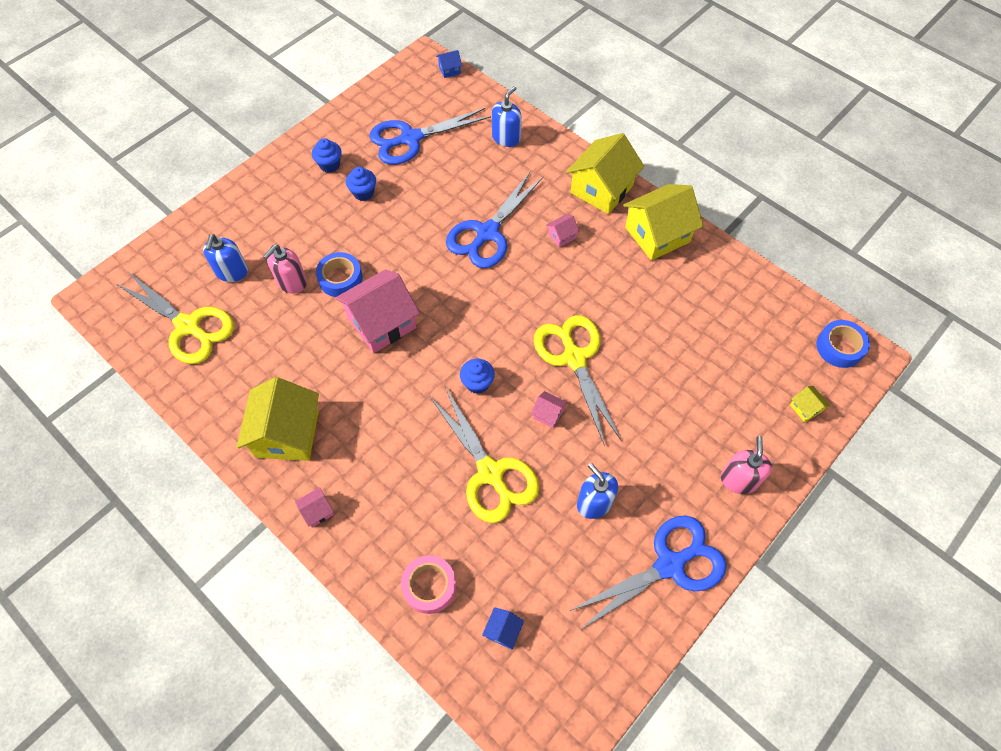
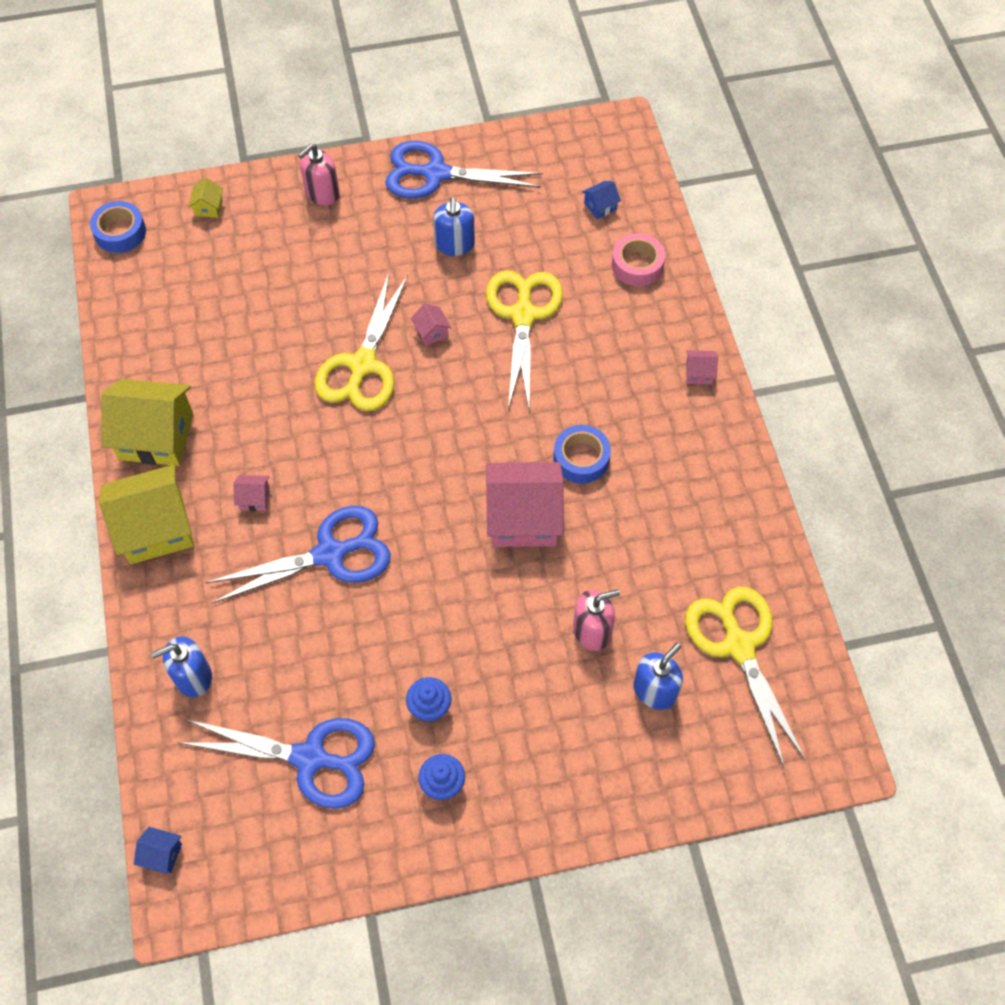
camera: 145 degrees left, 0 degrees up
yellow house [237,377,319,461] -> none
blue tape [316,252,363,297] -> blue tape moved to [553,425,611,483]
blue cupcake [460,359,495,394] -> none

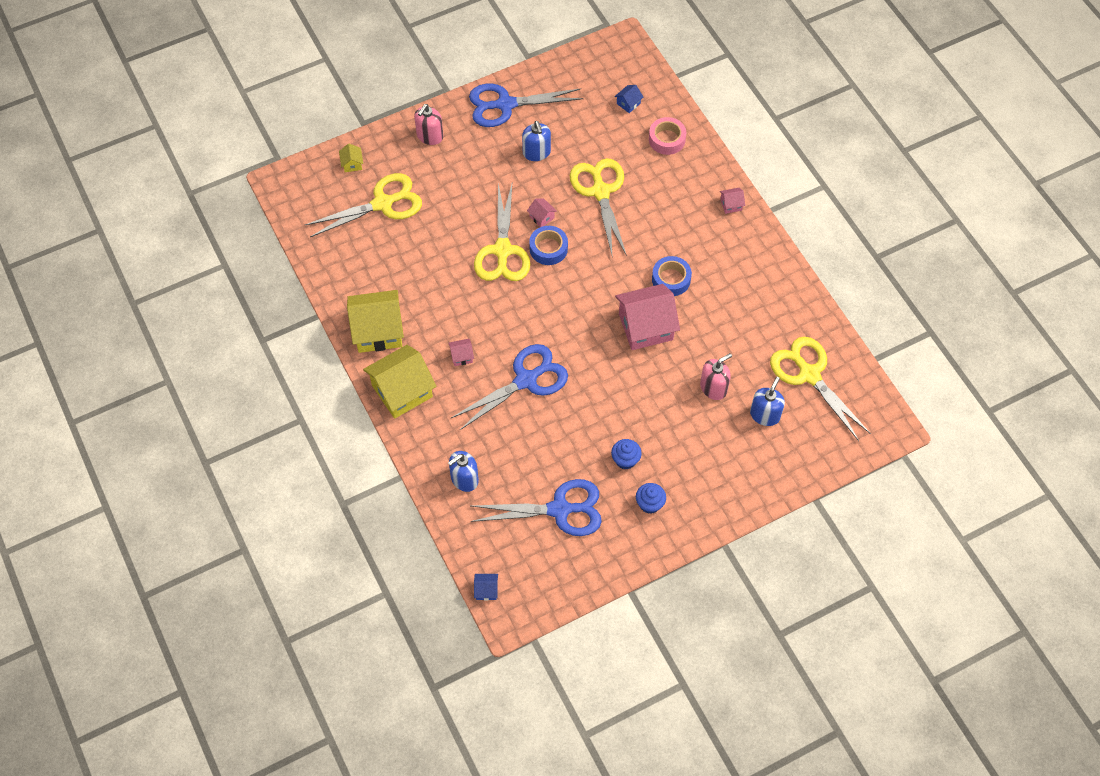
camera: 15 degrees left, 0 degrees up
blue tape [90,201,146,253] -> blue tape moved to [529,226,568,265]
none -> yellow scissors [305,173,422,237]

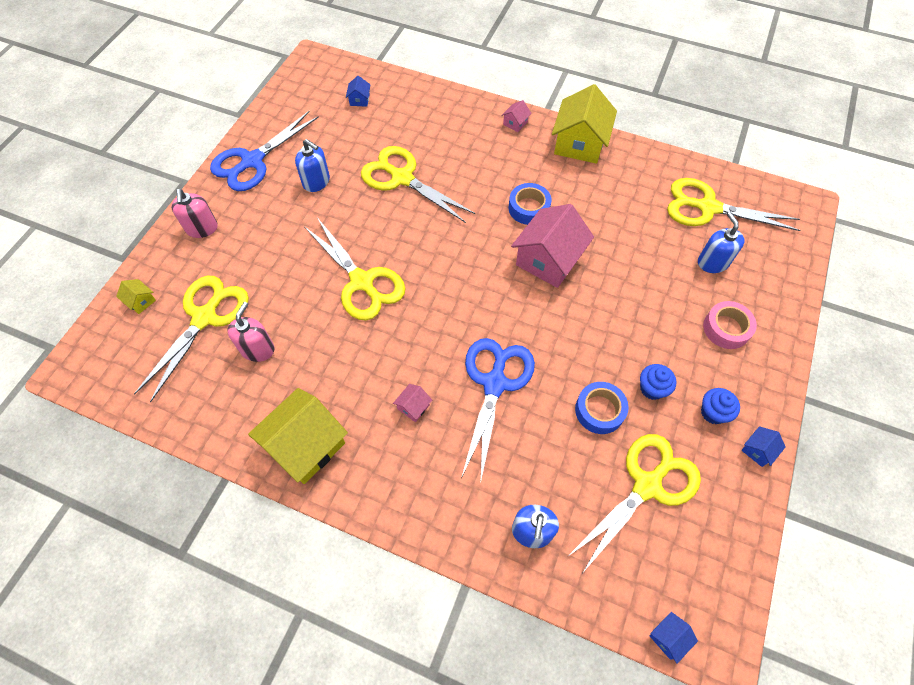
camera: 40 degrees left, 0 degrees up
yellow house [363,345,437,419] -> yellow house moved to [552,84,617,164]
blue scissors [471,479,602,536] -> yellow scissors [567,434,701,572]
pink house [527,198,557,227] -> none
blue tape [529,226,568,265] -> blue tape moved to [575,382,629,434]
pink tape [649,117,686,155] -> pink tape moved to [703,301,757,349]
pink soap dispenser [700,353,732,400] -> pink soap dispenser moved to [227,302,274,362]
none -> blue house [741,426,786,467]

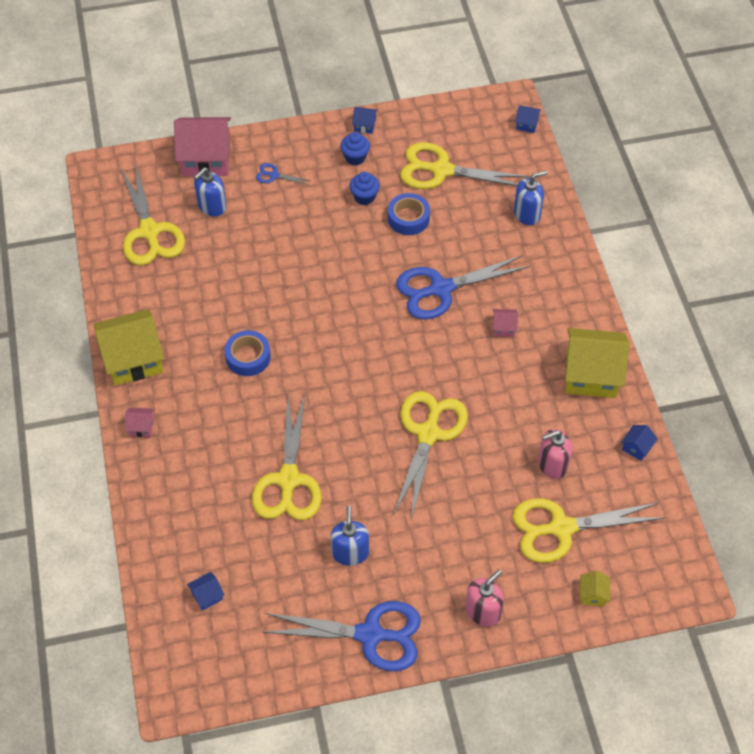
camera: 125 degrees left, 5 degrees down
pink house [511,204,594,288] -> pink house moved to [174,117,231,176]
pink tape [703,301,757,349] -> blue scissors [256,163,311,185]
none -> blue house [621,425,658,461]

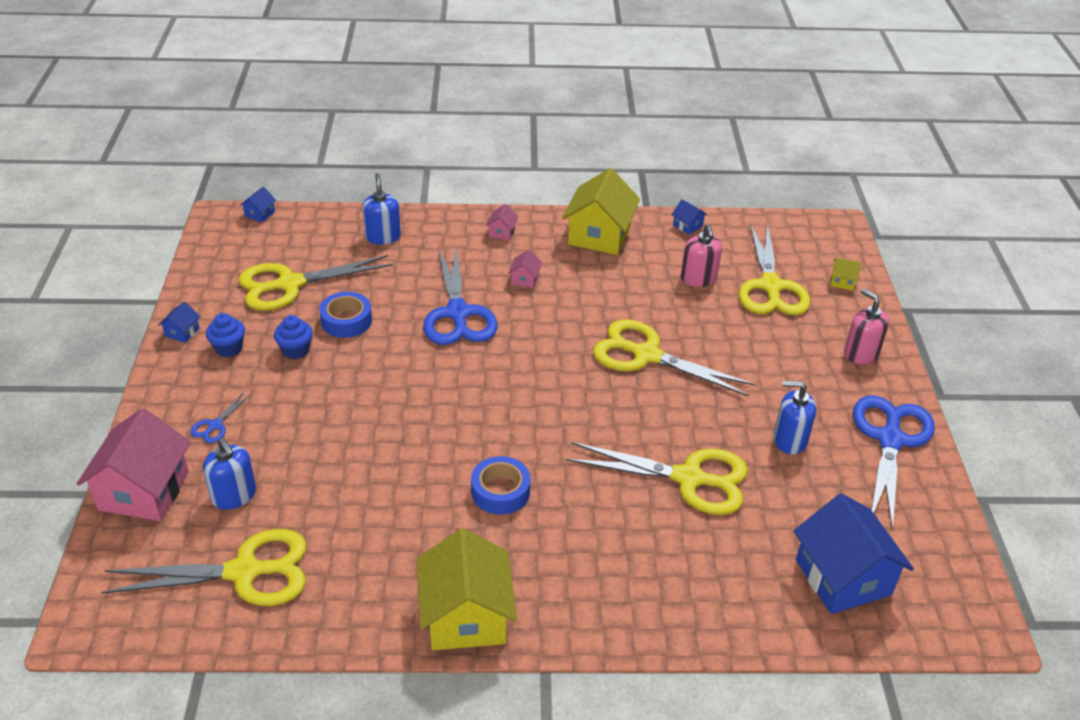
camera: 80 degrees left, 15 degrees down
pink house [125,408,154,437] -> pink house moved to [486,204,518,240]
blue house [187,572,224,611] -> blue house [794,493,914,614], size x2.36
yellow scissors [400,142,530,189] -> yellow scissors turned 45 degrees clockwise [238,255,393,311]

